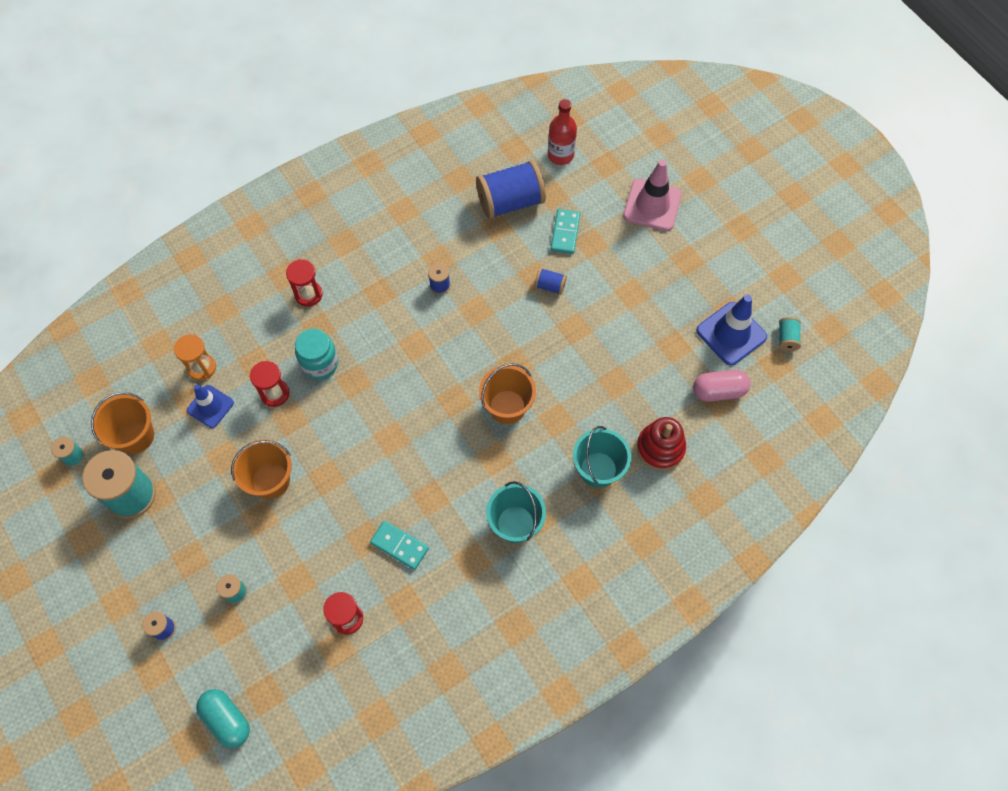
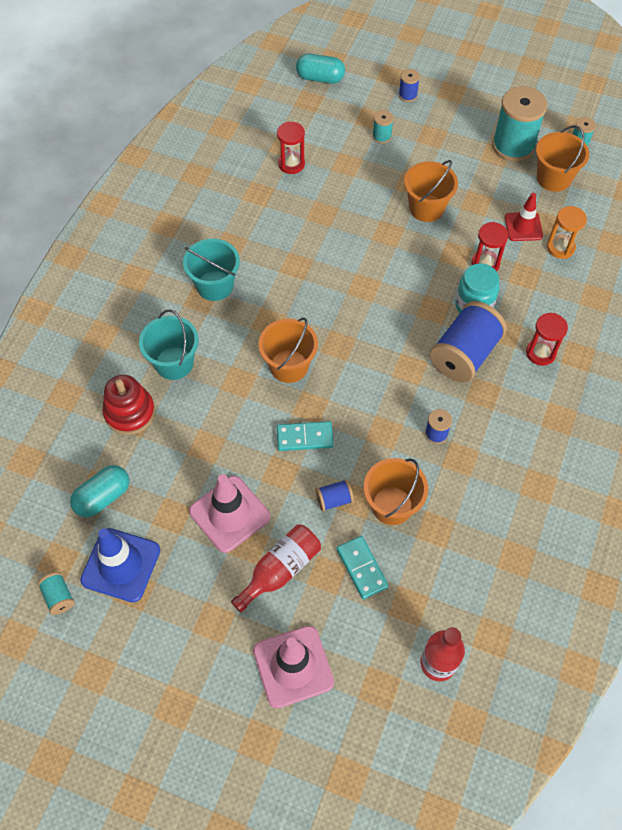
camera: 145 degrees right, 5 degrees down
blue traffic cone [187,384,234,428] -> red traffic cone [505,193,543,241]
turquoise domino [370,521,429,570] -> turquoise domino moved to [277,421,334,451]
blue spool [476,160,546,219] -> blue spool moved to [430,301,507,383]
pink capsule [693,370,750,402] -> turquoise capsule [70,465,129,517]
none -> pink traffic cone [189,474,270,553]
none -> red bottle [231,524,321,612]
none -> orange bucket [364,458,428,525]

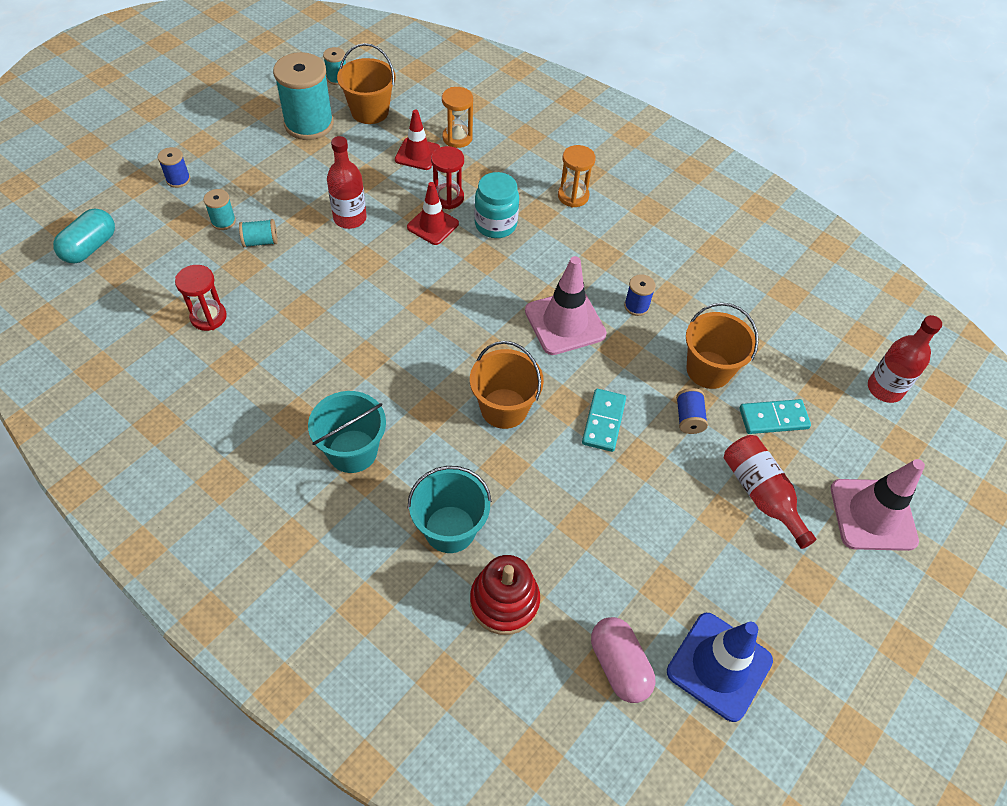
camera: 75 degrees left, 5 degrees down
turquoise spool [38,572,75,615] -> turquoise spool moved to [239,219,278,247]
turquoise capsule [70,465,129,517] -> pink capsule [591,617,655,703]
pink traffic cone [189,474,270,553] -> pink traffic cone moved to [525,256,607,355]
orange bucket [404,160,458,222] -> red bottle [327,136,367,229]
blue spool [430,301,507,383] -> none
red hourglass [526,313,568,366] -> orange hourglass [558,145,596,208]
none -> red traffic cone [407,182,459,245]

